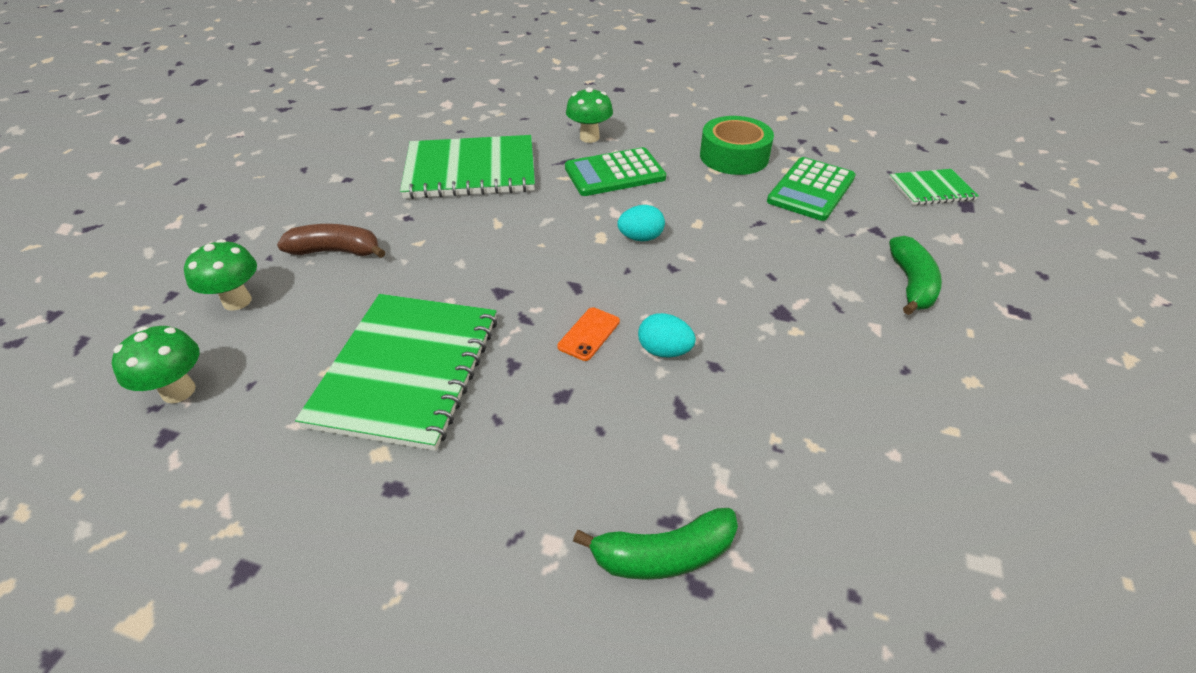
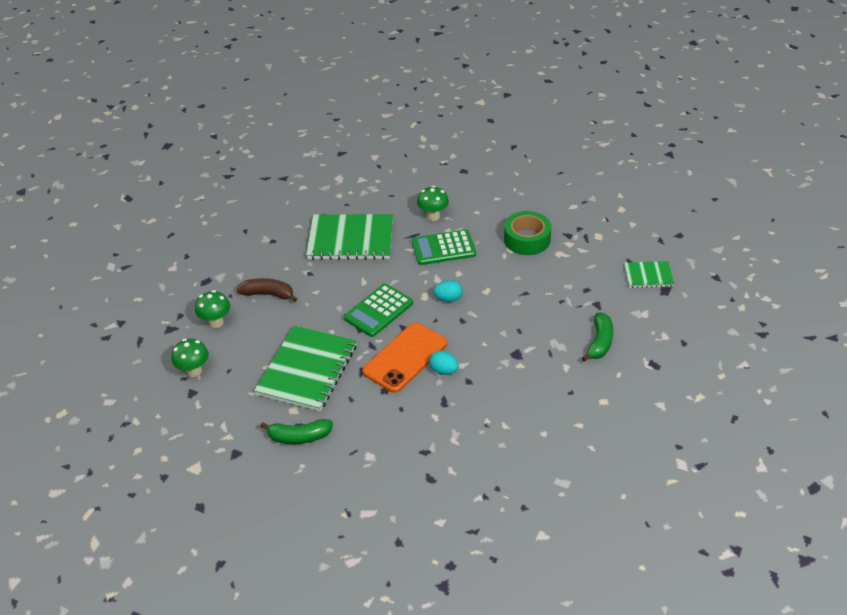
camera: 10 degrees right, 0 degrees up
orange phone [557,307,620,361] -> orange phone [362,323,447,393], size x2.31
green banana [573,508,738,580] -> green banana moved to [260,419,333,444]
green calculator [767,157,856,221] -> green calculator moved to [344,284,413,337]

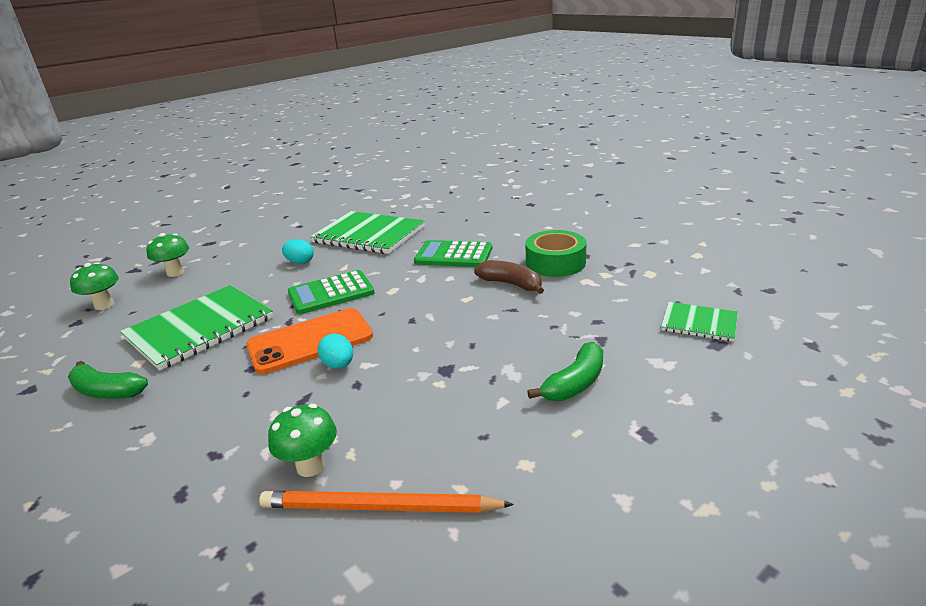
camera: 25 degrees right, 15 degrees down
brown banana [236,278,297,302] -> brown banana moved to [474,260,544,294]
green mushroom [417,186,449,221] -> green mushroom moved to [268,404,337,477]
turquoise egg [434,280,463,302] -> turquoise egg moved to [282,239,314,264]
none -> orange pencil [259,491,514,513]

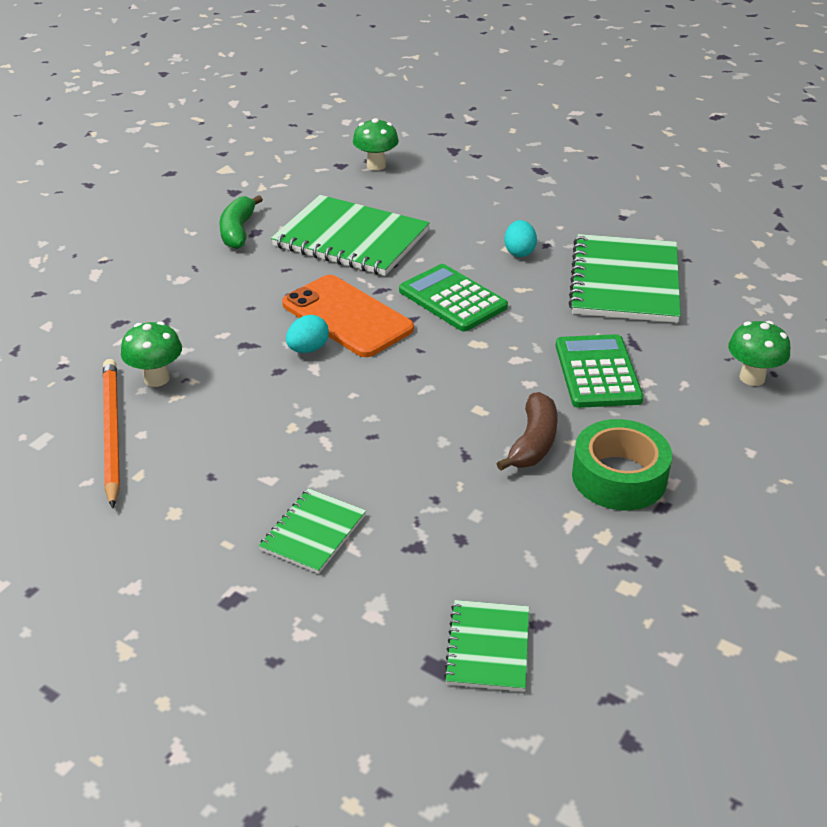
camera: 70 degrees right, 10 degrees up
green mushroom [147,233,189,277] -> green mushroom moved to [728,321,790,386]
green banana [527,342,604,401] -> green notebook [259,488,366,574]

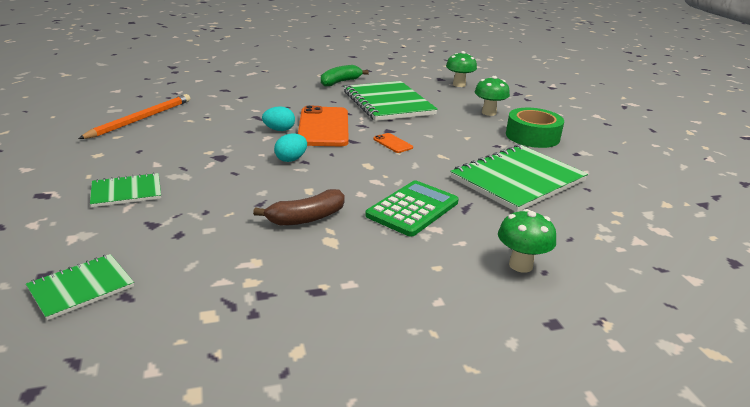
camera: 40 degrees right, 10 degrees down
green mushroom [121,321,182,387] -> green mushroom moved to [475,76,510,116]
green calculator [399,264,508,331] -> orange phone [373,133,413,153]
turquoise egg [504,220,537,257] -> turquoise egg moved to [274,134,307,162]
green tape [572,419,672,510] -> green tape moved to [506,108,564,148]

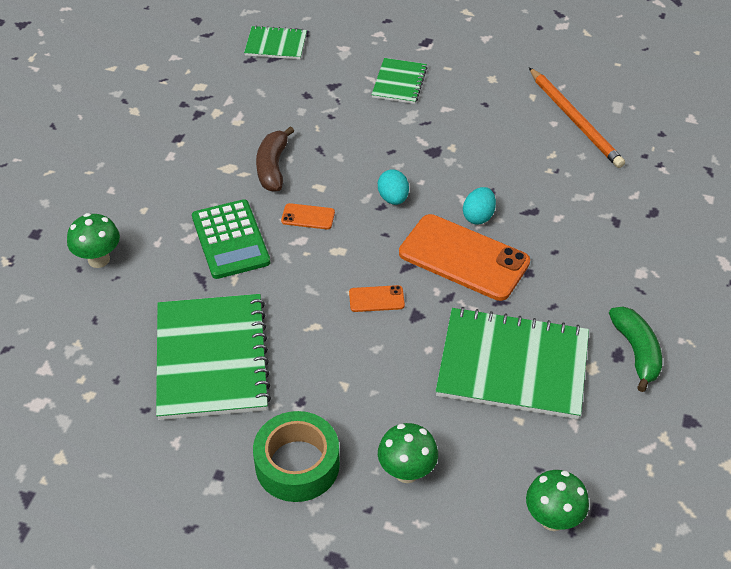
camera: 125 degrees right, 20 degrees up
green notebook [26,254,134,320] -> green notebook turned 75 degrees counterclockwise [244,26,307,59]
none -> orange phone [281,203,335,229]

